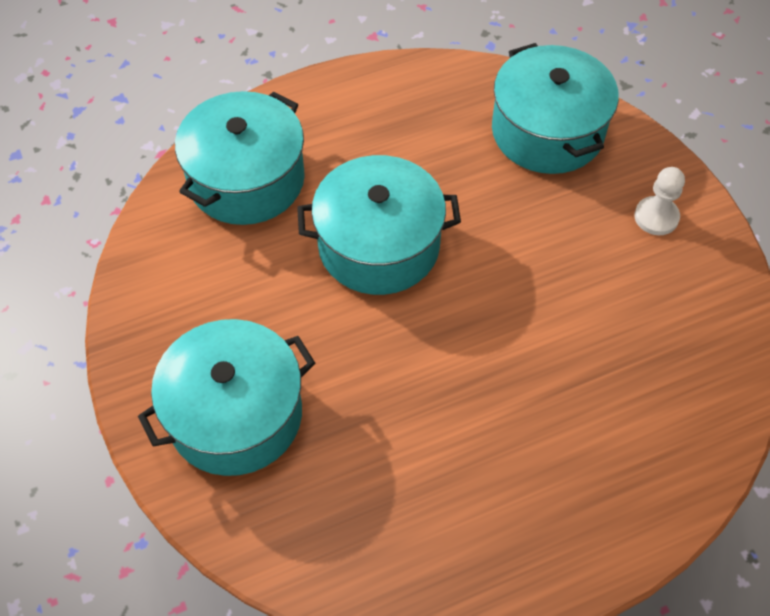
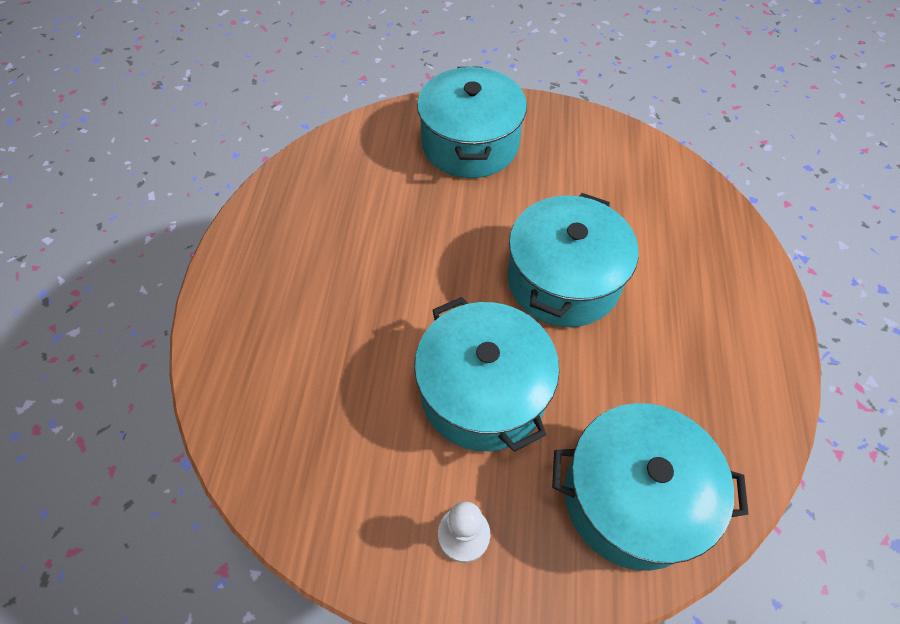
camera: 120 degrees right, 0 degrees up
turquoise pot [175,91,305,225] -> turquoise pot moved to [414,297,559,452]

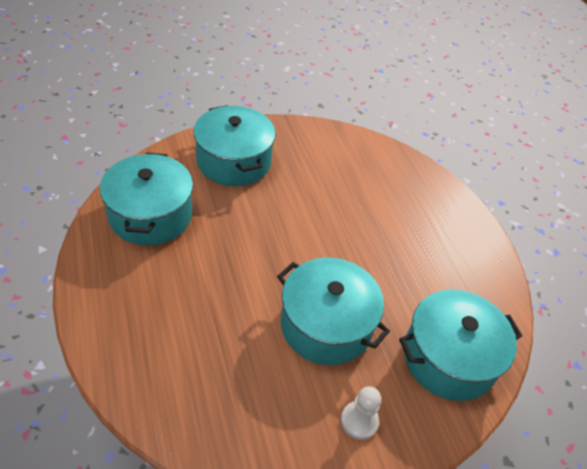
camera: 30 degrees left, 10 degrees down
turquoise pot [508,193,639,327] -> turquoise pot moved to [100,153,193,245]

